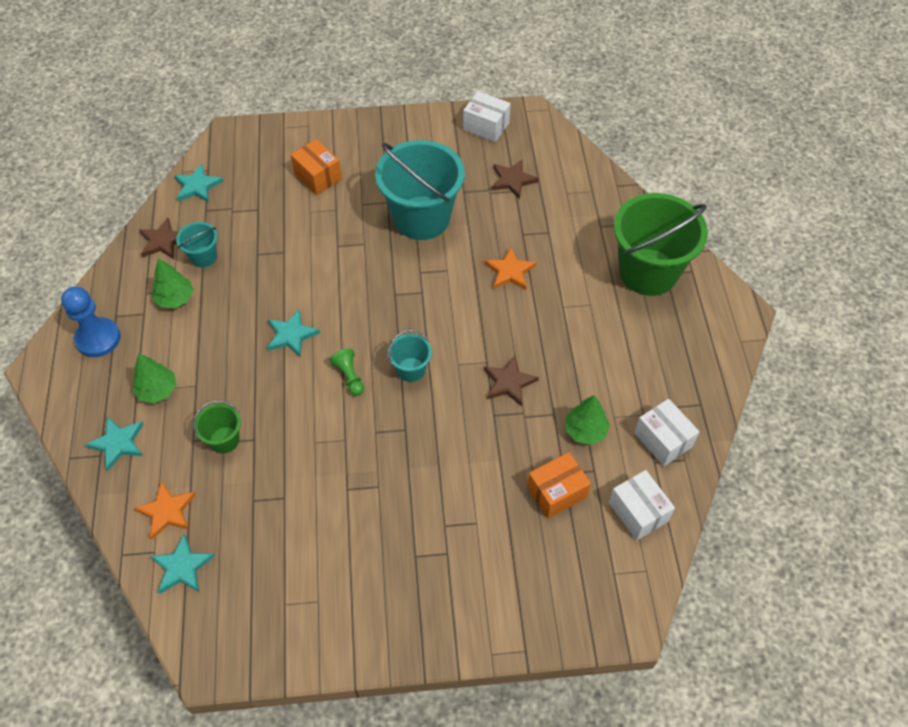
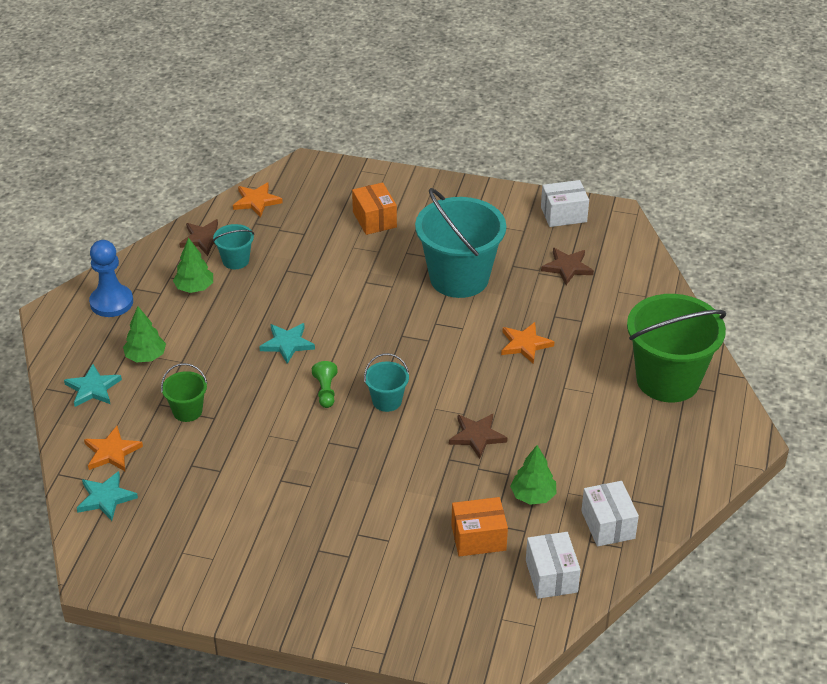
camera: 20 degrees right, 15 degrees down
turquoise star [174,163,223,203] -> orange star [233,182,283,217]
white box [463,91,511,142] -> white box turned 60 degrees counterclockwise [541,180,589,227]

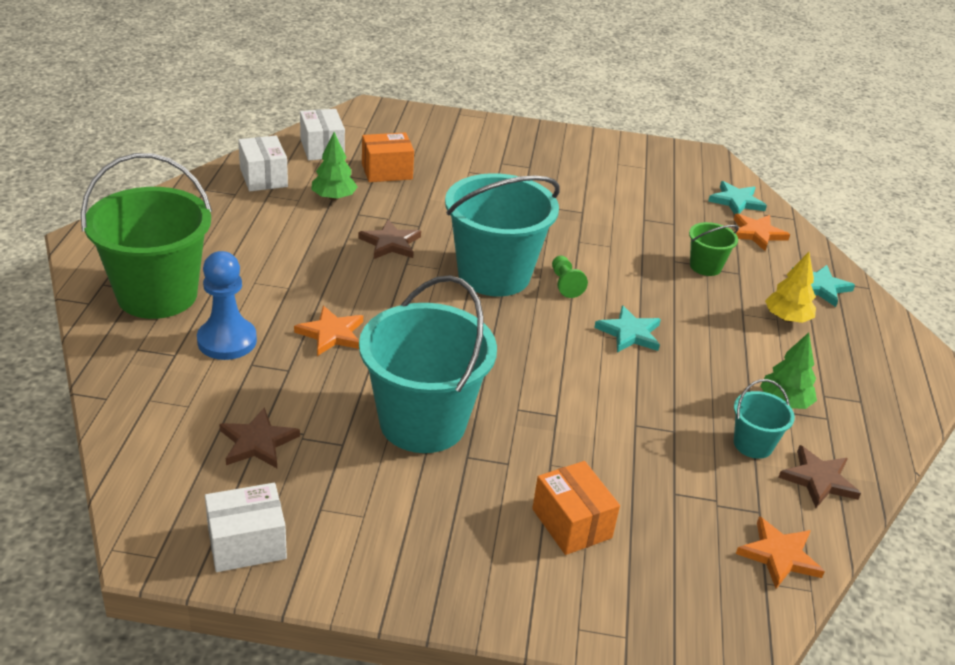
camera: 170 degrees right, 5 degrees down
blue pawn [89,240,133,317] -> blue pawn moved to [197,251,257,360]
green tree [123,306,166,362] -> yellow tree [765,252,816,323]
turquoise bucket [364,353,409,412] -> turquoise bucket [445,173,560,296], size x2.19

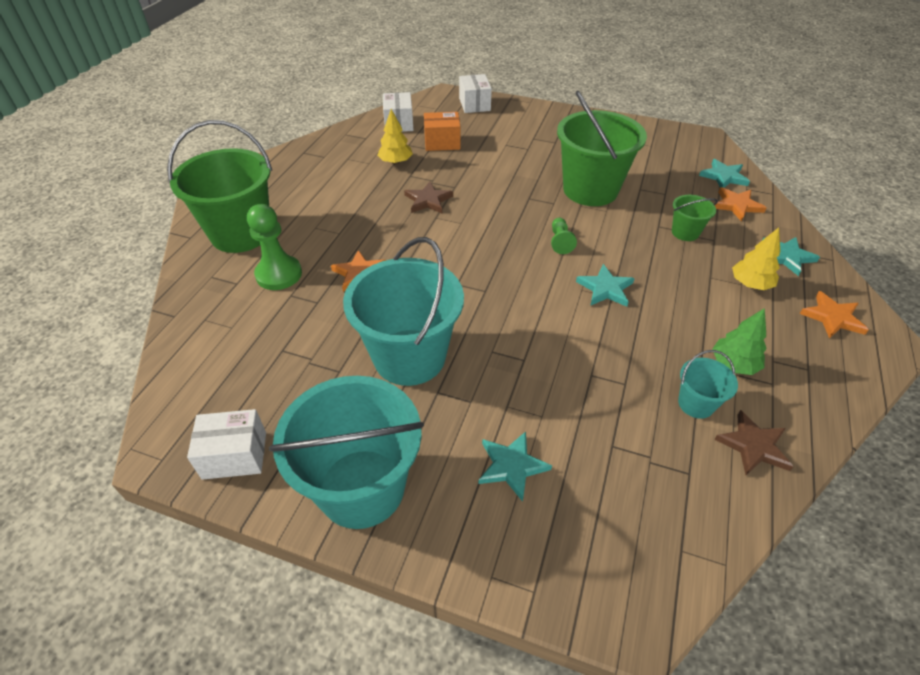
camera: 15 degrees right, 10 degrees up
blue pawn [197,251,257,360] -> green pawn [247,204,302,290]
brown star [219,407,300,468] -> none
white box [238,136,288,191] -> white box moved to [459,74,492,113]
green tree [311,132,357,201] -> yellow tree [377,109,413,164]
turquoise bucket [445,173,560,296] -> turquoise bucket moved to [269,376,424,529]
orange box [532,461,620,555] -> turquoise star [478,431,552,502]
orange star [736,516,825,589] -> orange star moved to [800,291,869,338]
none -> green bucket [557,91,647,206]

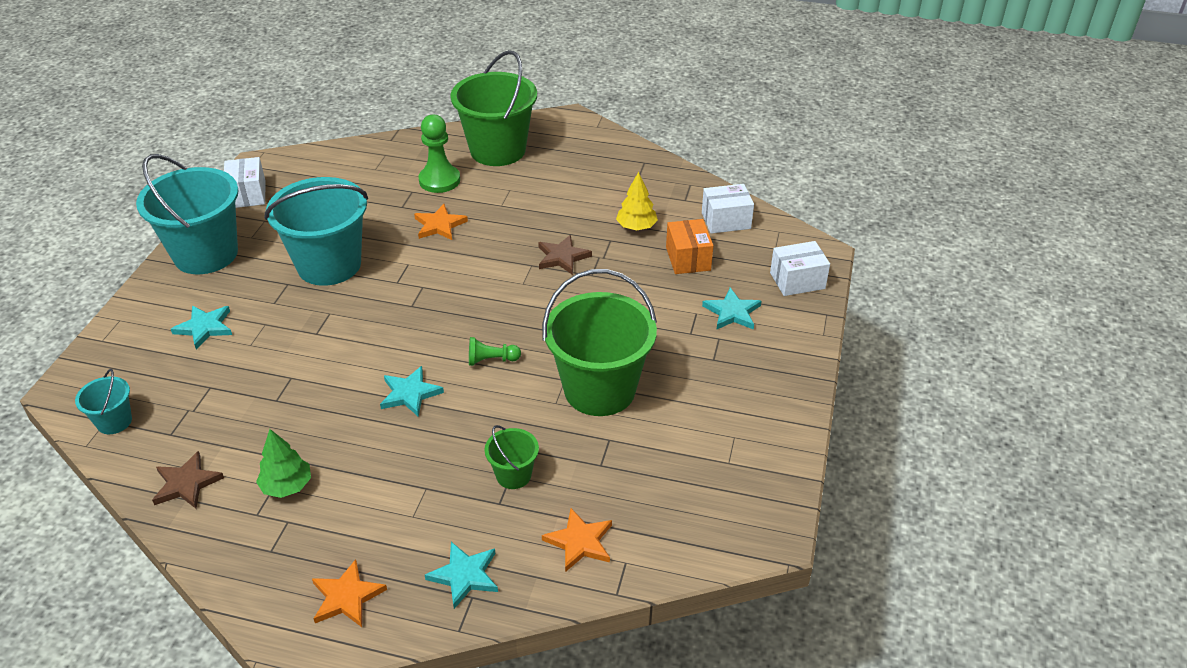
camera: 85 degrees right, 5 degrees down
turquoise bucket [678,350,738,419] -> turquoise bucket moved to [75,369,132,434]
turquoise star [699,159,750,188] -> turquoise star moved to [702,288,761,330]
yellow tree [732,228,780,290] -> none

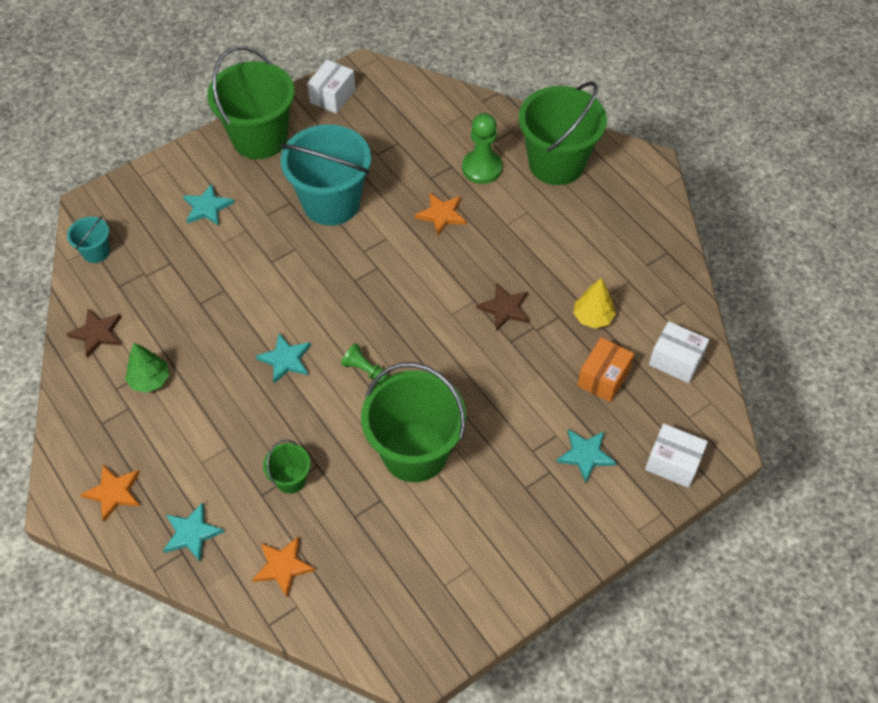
camera: 40 degrees right, 15 degrees up
turquoise bucket [136,154,238,274] -> green bucket [207,46,294,159]

